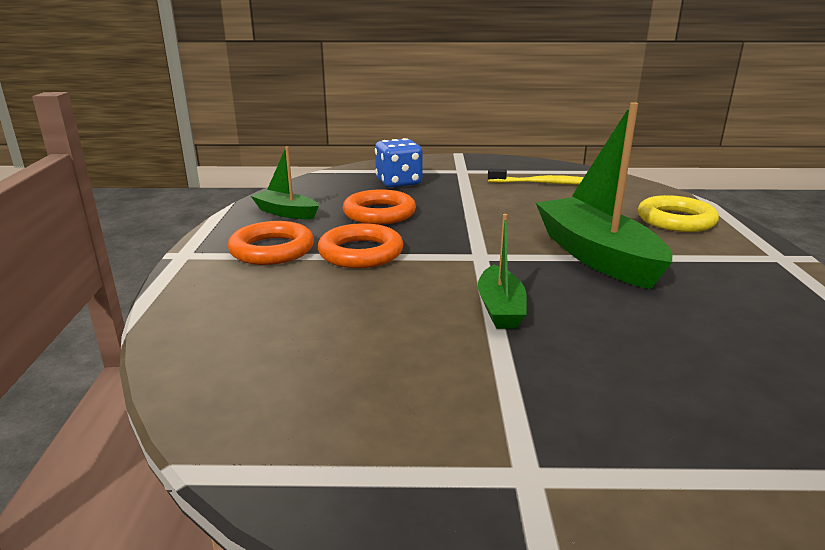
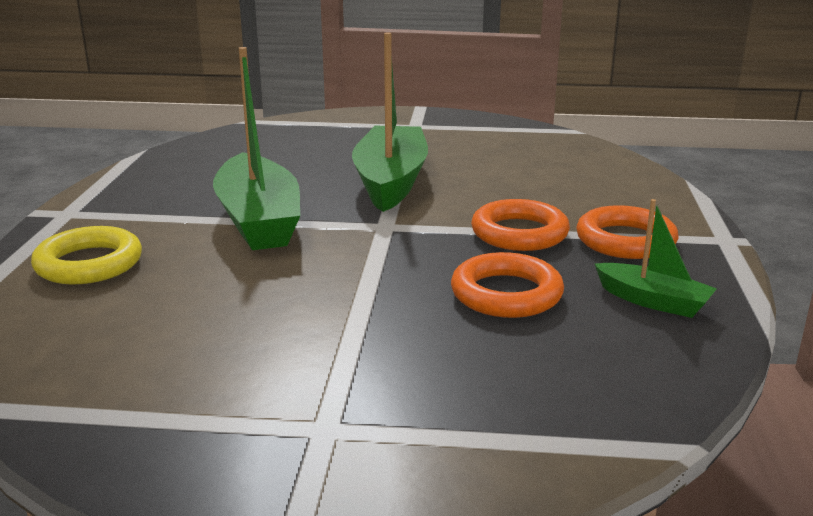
camera: 175 degrees left, 0 degrees up
blue dice [375,138,423,187] -> none
green boat [478,214,527,329] -> green boat [352,33,428,212], size x1.90
yellow toothbrush [488,169,584,185] -> none

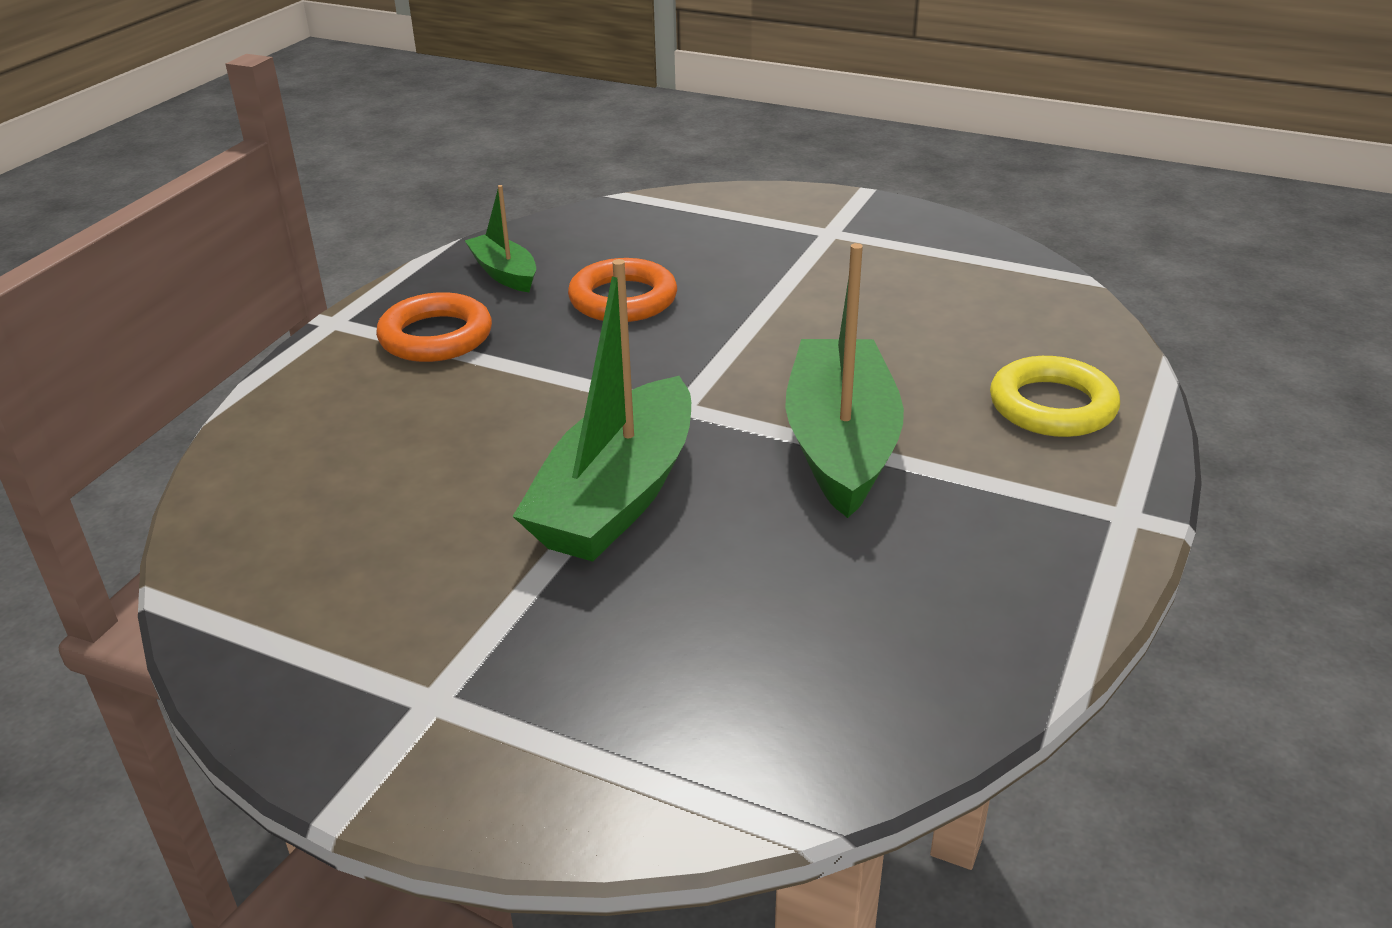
camera: 160 degrees left, 10 degrees up
orange ring [471,199,570,251] -> none

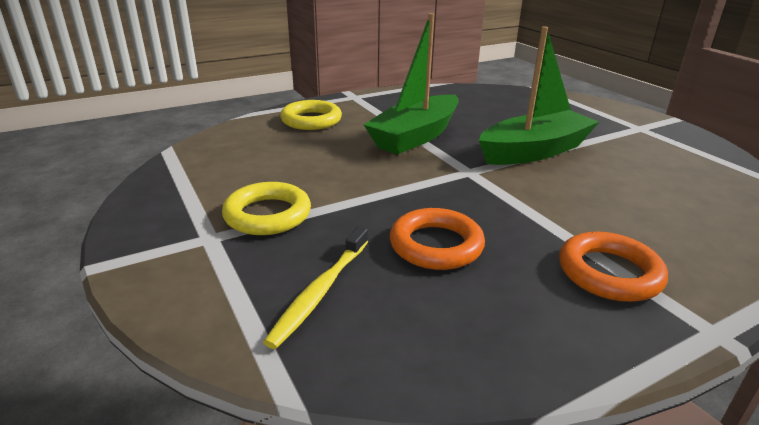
camera: 145 degrees left, 5 degrees down
green boat [465,185,536,292] -> none
none -> yellow ring [222,182,311,235]
none -> yellow toothbrush [263,226,368,349]

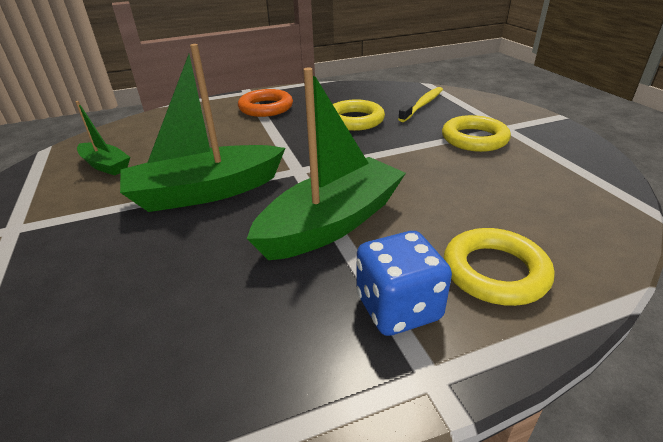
camera: 170 degrees left, 5 degrees up
orange ring [390,208,485,270] -> yellow ring [333,99,385,131]
none -> green boat [75,101,130,175]
none -> blue dice [356,231,452,336]

